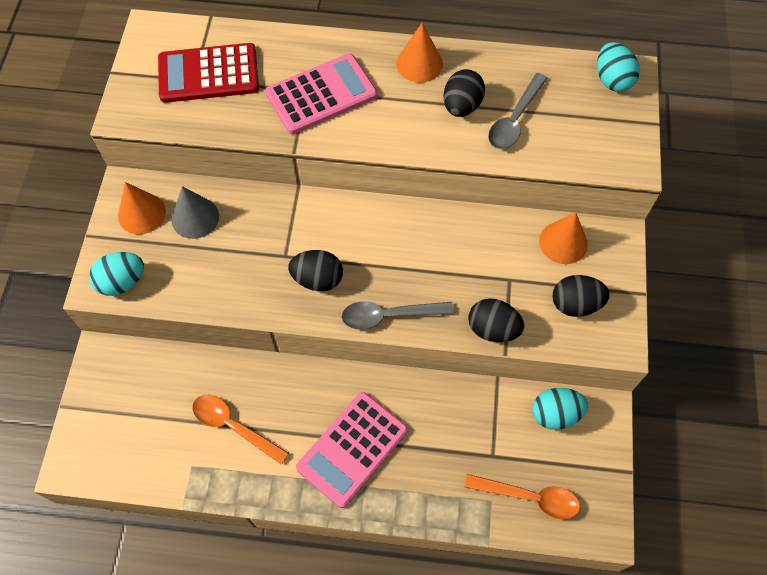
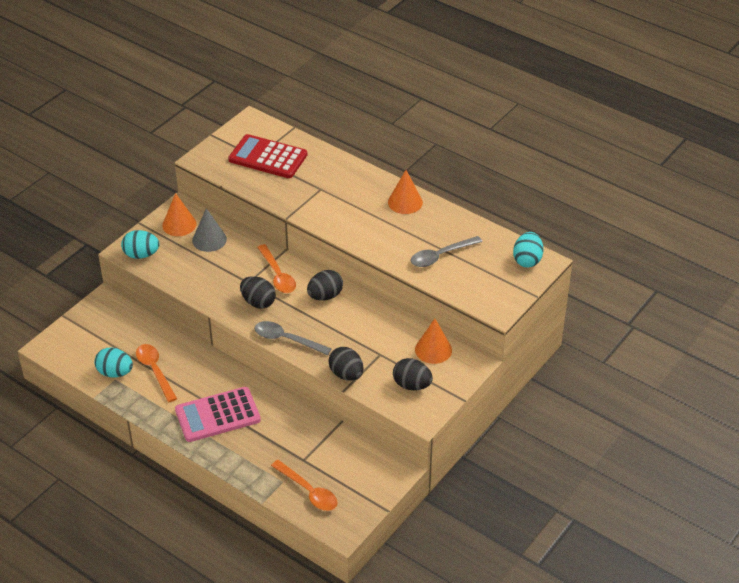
camera: 30 degrees right, 20 degrees down
pink calculator [265,53,377,134] -> none
black egg [444,69,485,117] -> black egg moved to [307,270,343,301]
turquoise egg [532,388,588,430] -> turquoise egg moved to [94,347,133,378]
none -> orange spoon [257,244,296,293]

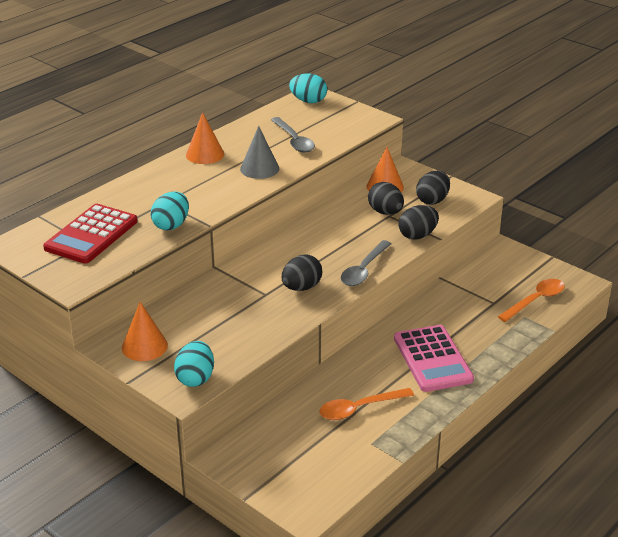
camera: 85 degrees left, 10 degrees down
turquoise egg [94,347,133,378] -> turquoise egg moved to [151,191,189,230]
grey cone [192,208,227,252] -> grey cone moved to [240,126,279,179]
orange spoon [257,244,296,293] -> none
black egg [307,270,343,301] -> black egg moved to [368,182,404,215]

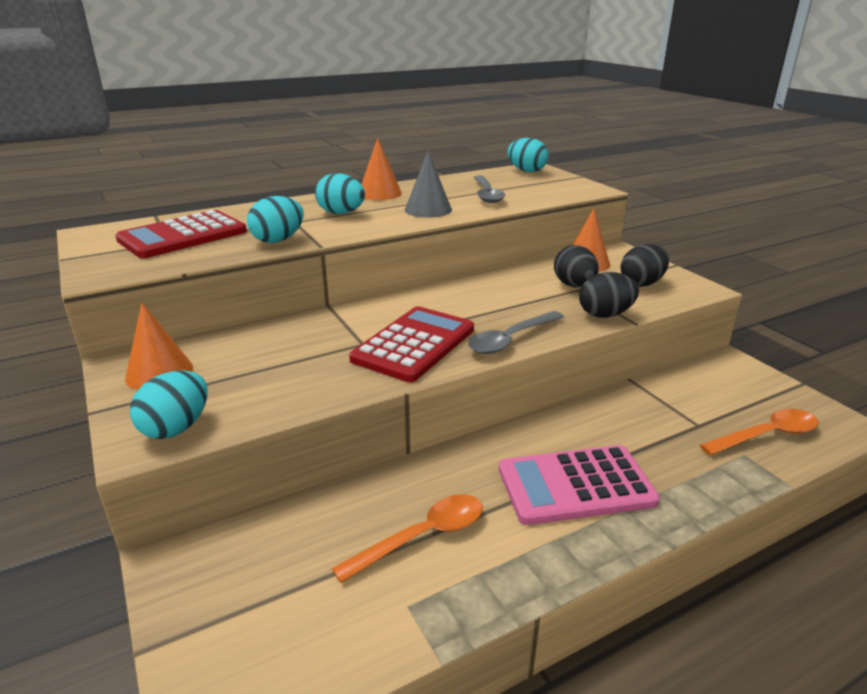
camera: 20 degrees right, 5 degrees down
black egg [282,255,322,291] -> red calculator [349,306,474,382]
orange spoon [319,388,414,420] -> orange spoon turned 150 degrees clockwise [332,494,483,583]
pink calculator [394,325,474,392] -> pink calculator turned 75 degrees clockwise [499,445,660,525]
none -> turquoise egg [315,173,365,214]

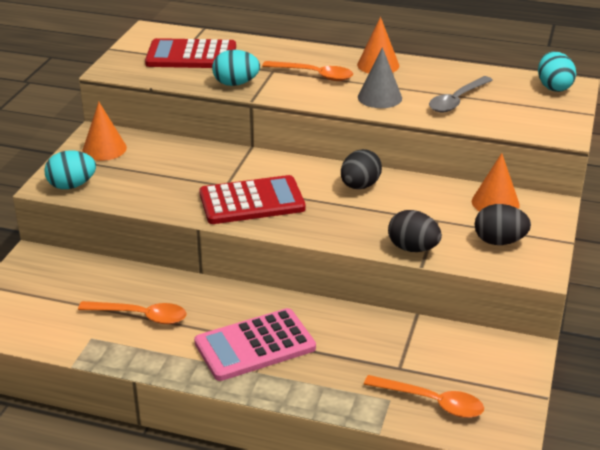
camera: 45 degrees right, 5 degrees up
turquoise egg [315,173,365,214] -> orange spoon [262,61,353,81]
grey spoon [468,311,564,354] -> none
pink calculator [499,445,660,525] -> pink calculator turned 60 degrees counterclockwise [194,308,316,381]
black egg [554,245,599,288] -> black egg moved to [341,149,382,189]

